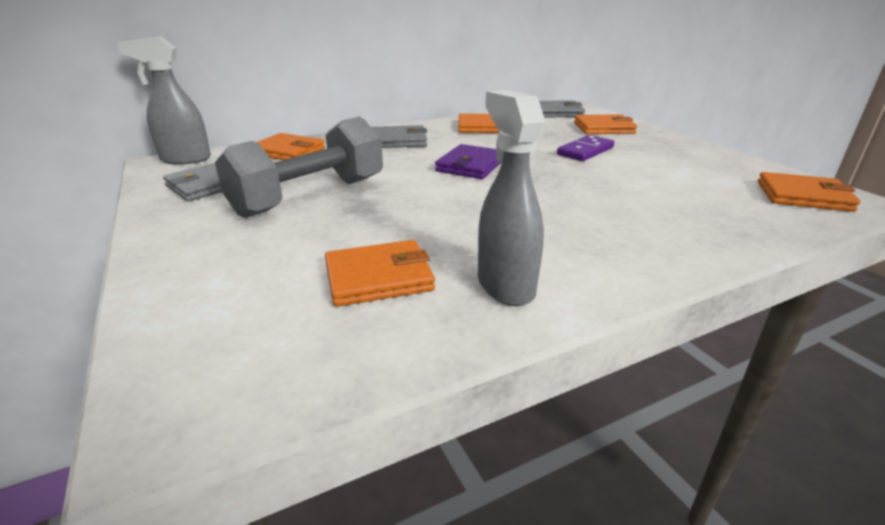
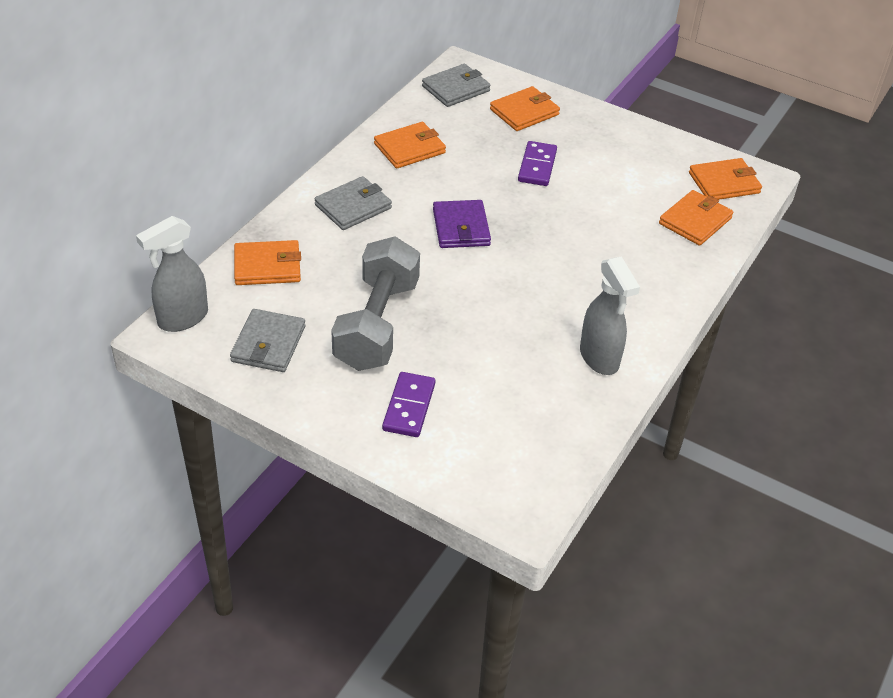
camera: 35 degrees left, 15 degrees up
orange wallet [325,240,435,307] -> orange wallet moved to [659,190,733,246]
grey spray bottle [478,90,545,306] -> grey spray bottle turned 150 degrees counterclockwise [580,256,640,375]
none -> purple domino [382,372,435,437]

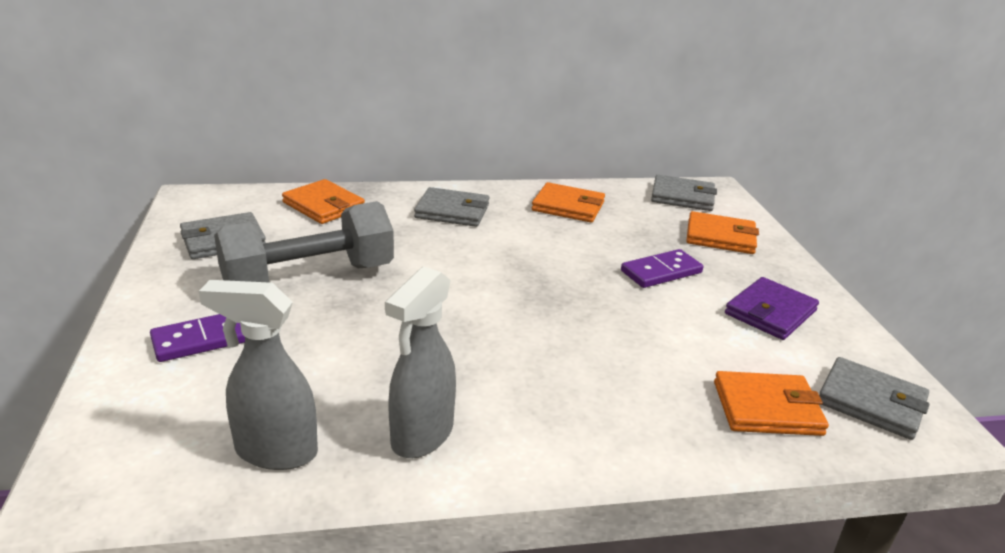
camera: 50 degrees right, 15 degrees down
grey spray bottle [136,216,208,332] -> grey spray bottle moved to [199,280,318,470]
purple wallet [433,200,491,248] -> purple wallet moved to [725,277,819,340]
orange wallet [689,158,762,200] -> grey wallet [819,357,929,440]

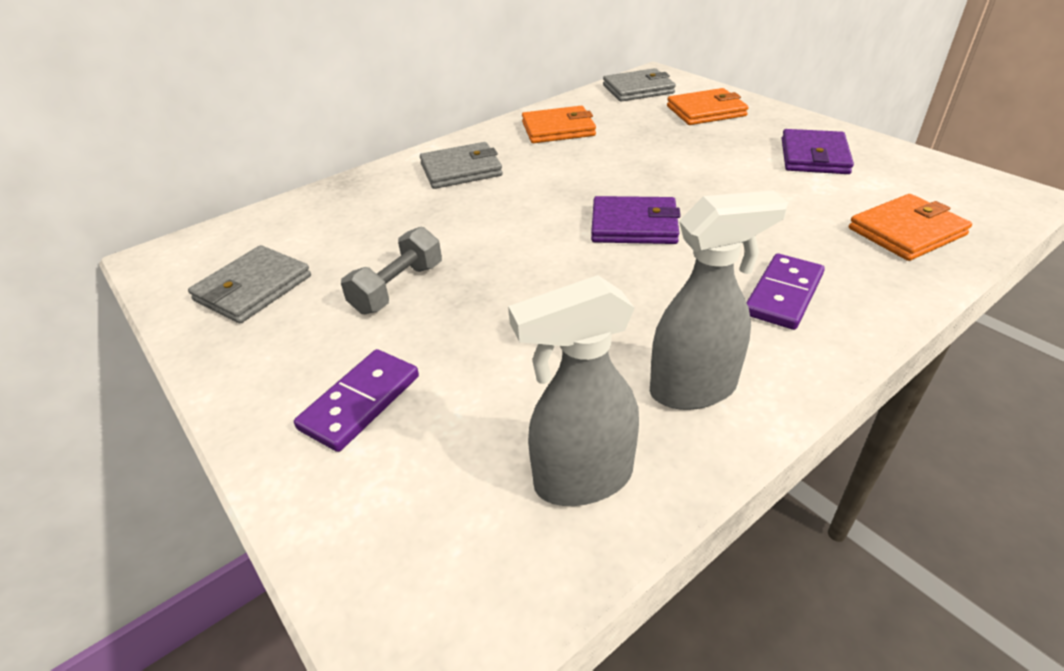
camera: 25 degrees left, 10 degrees up
grey dumbbell [214,201,394,282] -> grey dumbbell [341,227,442,314], size x0.54
orange wallet [282,179,365,224] -> none
grey spray bottle [385,266,456,458] -> grey spray bottle turned 105 degrees counterclockwise [650,190,788,410]
purple domino [621,249,703,288] -> purple domino moved to [746,254,825,330]
grey wallet [819,357,929,440] -> none
none -> purple wallet [591,196,681,244]

